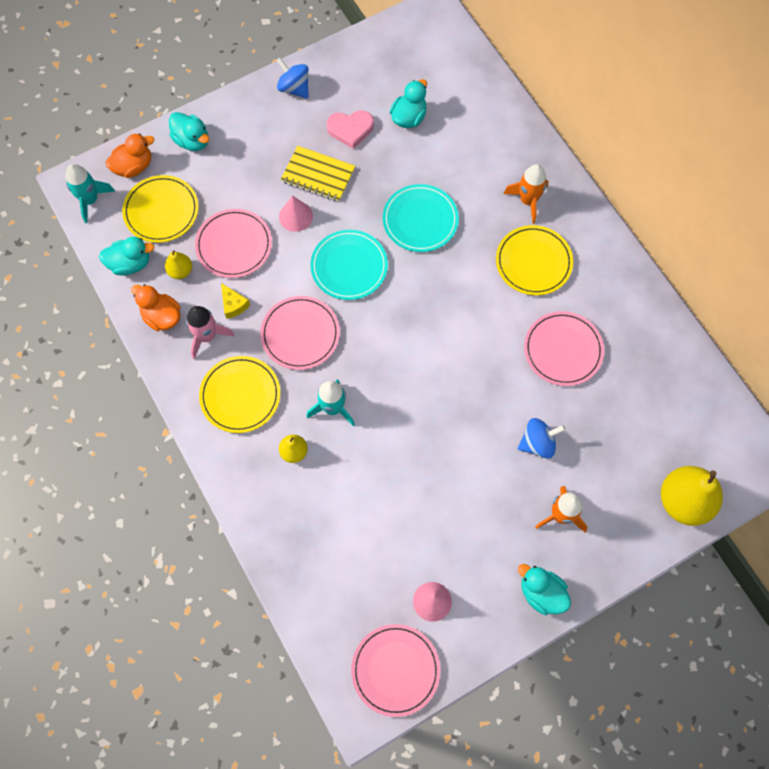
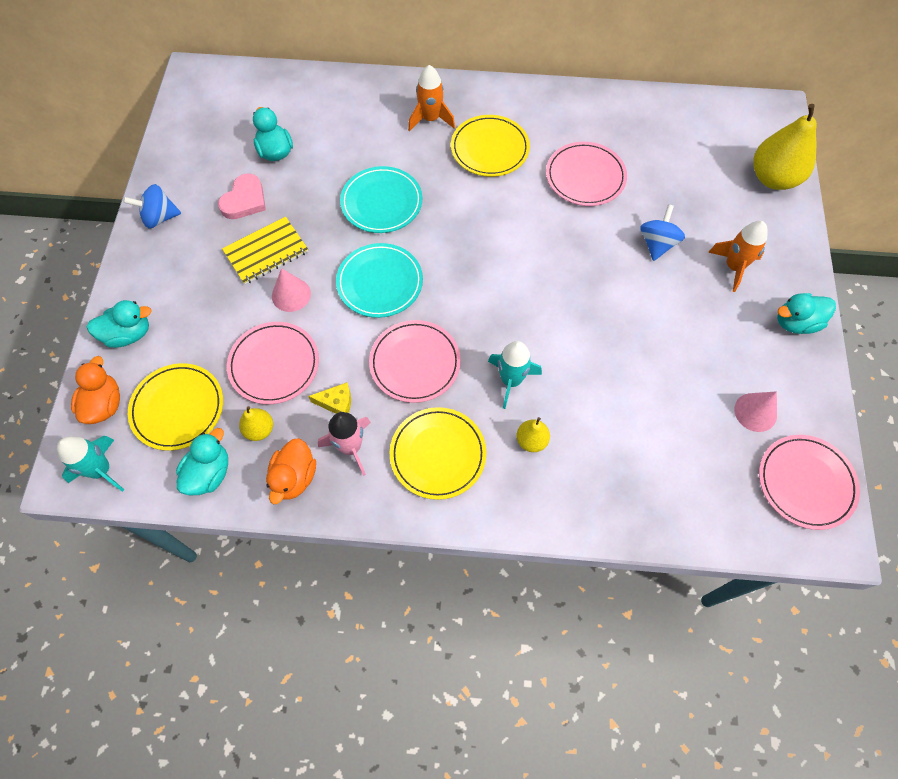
camera: 55 degrees left, 5 degrees down
orange duck [131,284,181,331] -> orange duck turned 60 degrees counterclockwise [266,438,316,504]

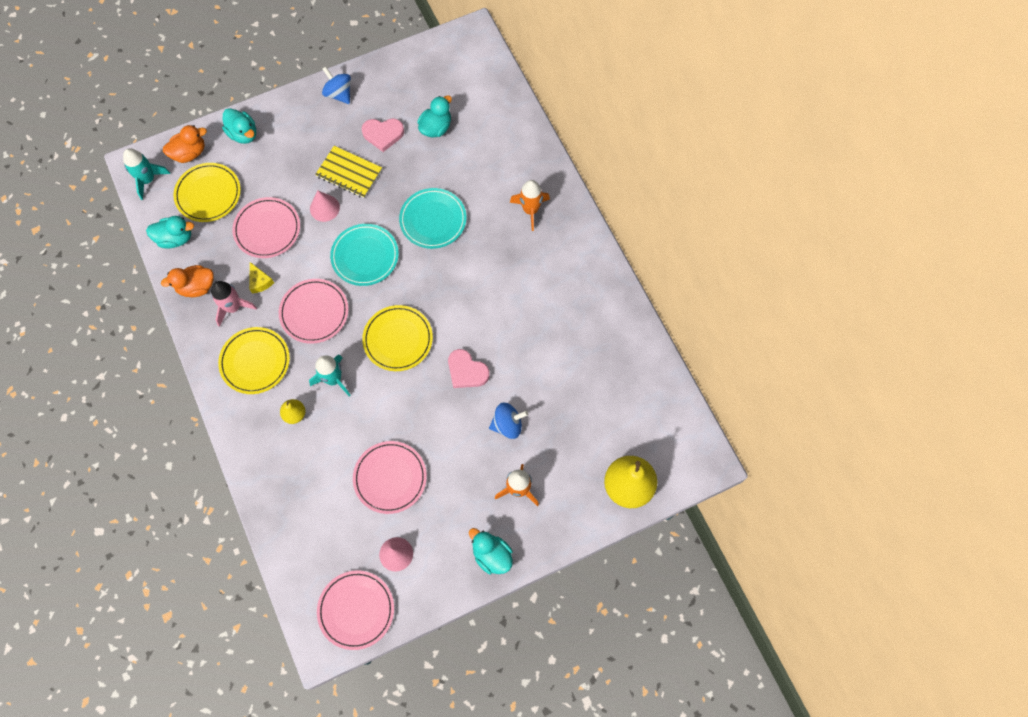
camera: 60 degrees right, 5 degrees up
yellow pear [239,406,273,441] -> none
yellow plate [451,115,530,177] -> yellow plate moved to [362,305,433,371]
pink plate [546,142,627,206] -> pink plate moved to [353,441,427,514]
none -> pink heart [448,349,490,388]

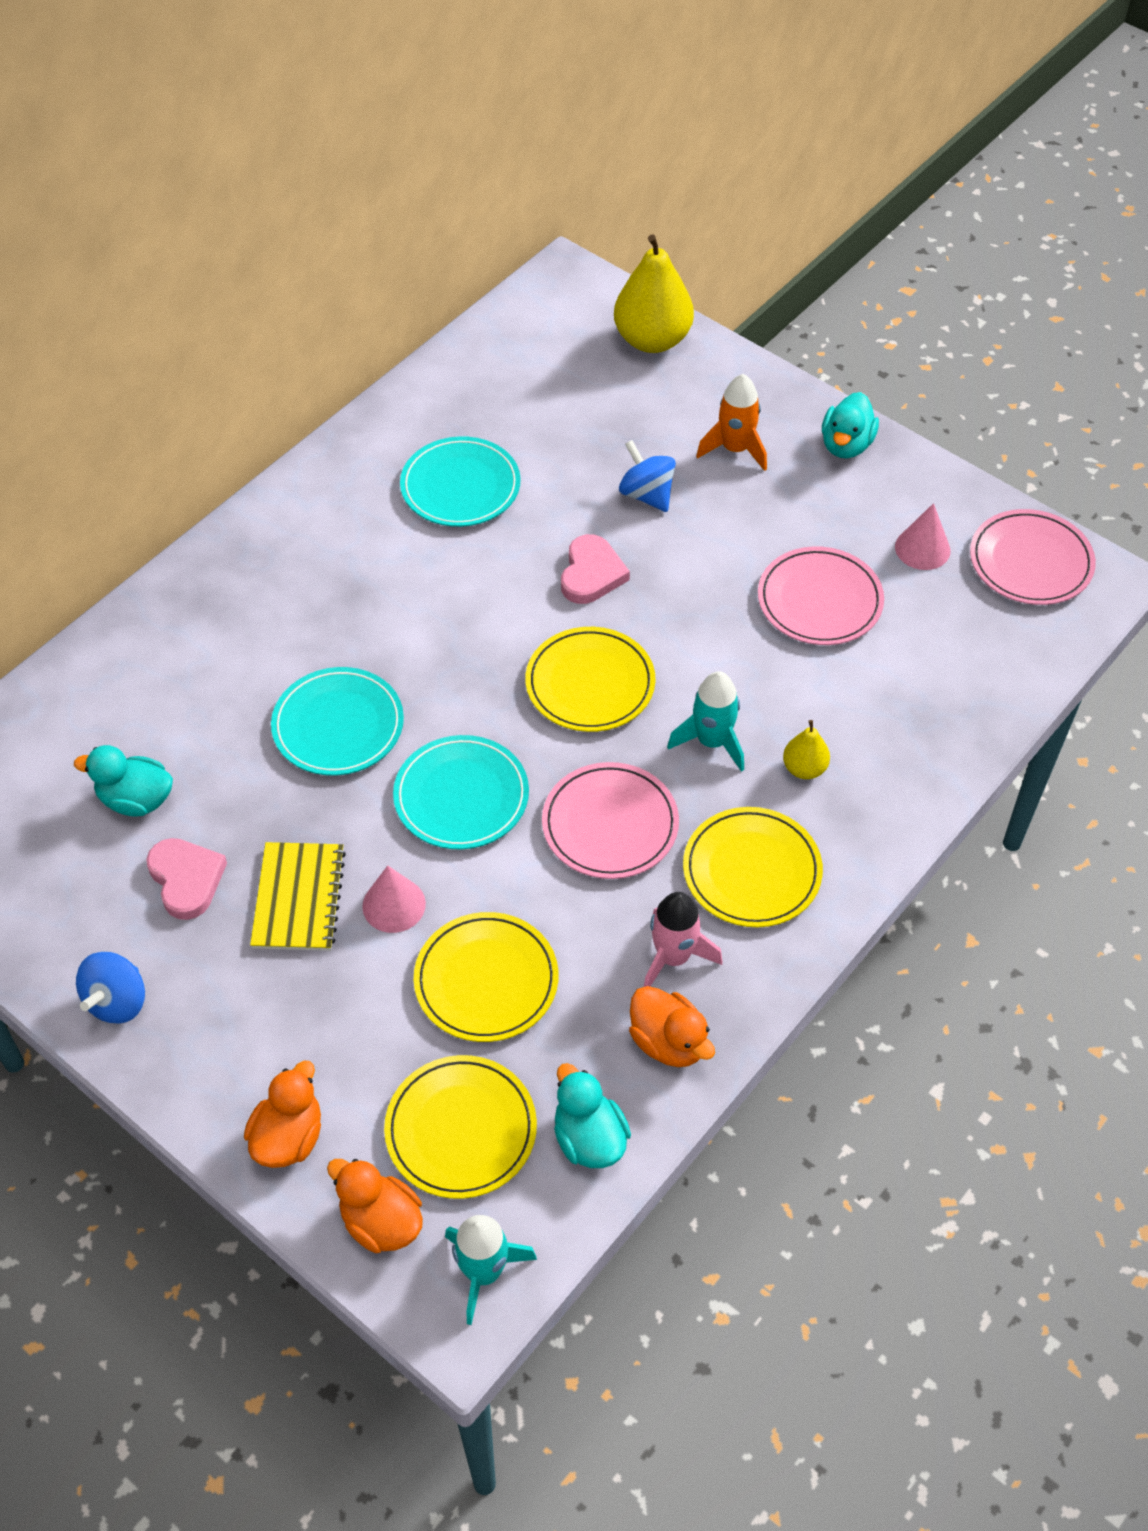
camera: 115 degrees left, 15 degrees down
turquoise duck [222,108,256,144] -> orange duck [244,1061,321,1168]
pink plate [232,197,300,258] -> yellow plate [414,912,558,1042]
yellow cheese [249,262,274,294] -> none
orange rocket [510,180,550,231] -> none
none -> turquoise plate [400,436,520,527]

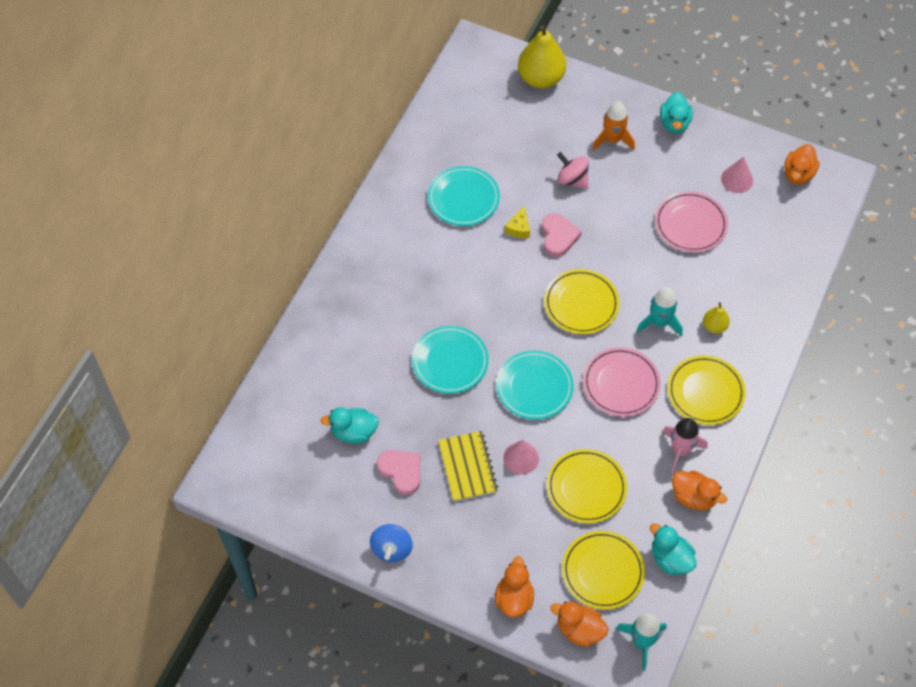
camera: 15 degrees left, 5 degrees up
blue spinning top [619,440,676,512] -> pink spinning top [557,152,589,189]
pink plate [970,509,1096,605] -> orange duck [784,144,820,185]
none -> yellow cheese [505,206,530,238]

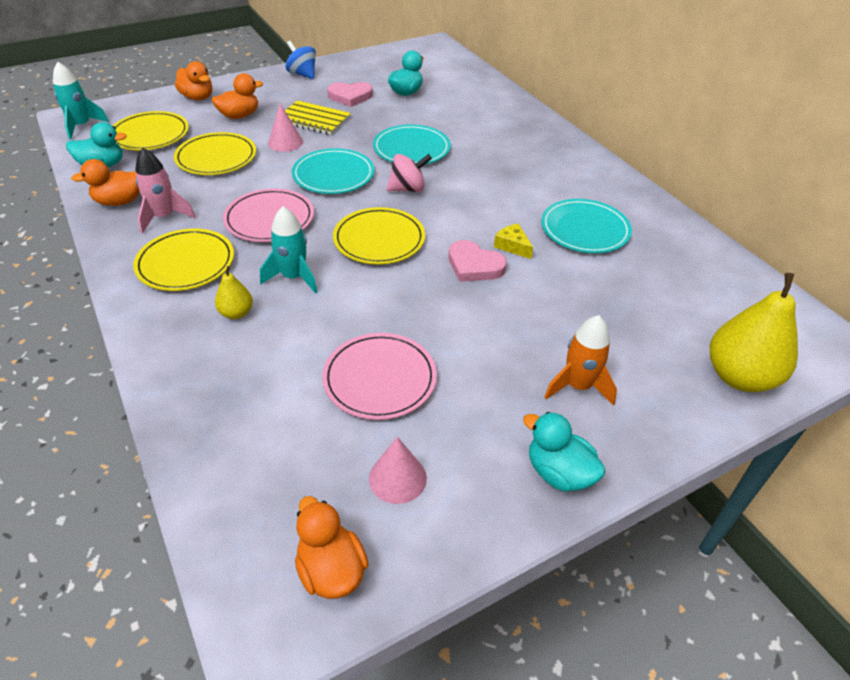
camera: 125 degrees right, 15 degrees down
orange duck [550,601,608,647] -> orange duck moved to [212,73,263,119]
pink spinning top [557,152,589,189] -> pink spinning top moved to [386,154,432,192]

